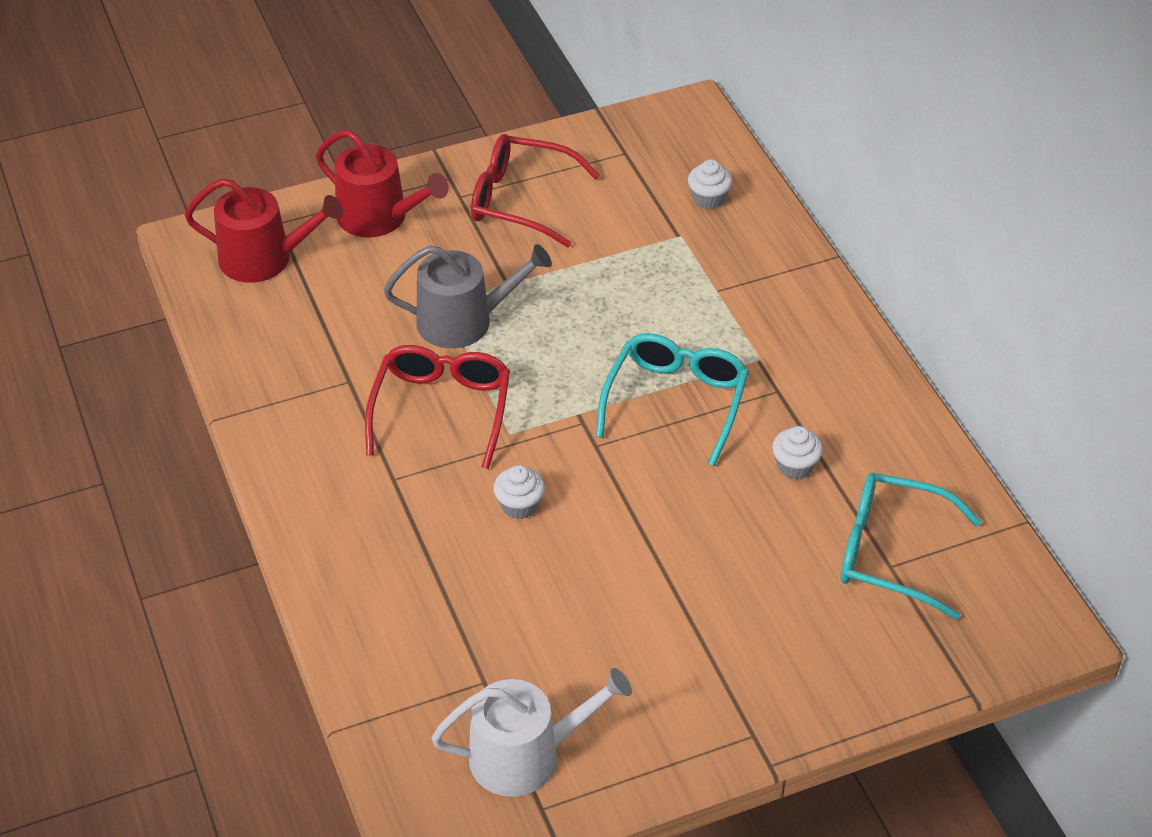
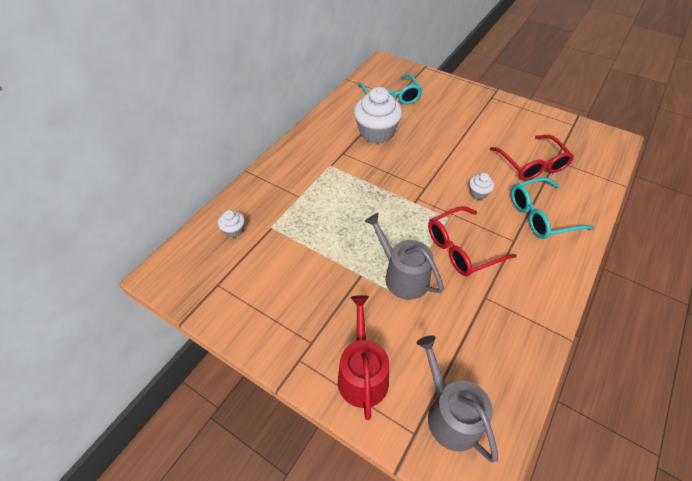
camera: 125 degrees left, 5 degrees up
red watering can [185,178,343,283] -> grey watering can [416,335,498,462]
white watering can [431,668,632,797] -> none
red glasses [471,134,600,248] -> red glasses moved to [490,135,574,181]
turquoise glasses [596,333,749,466] -> turquoise glasses moved to [511,177,594,239]
white cupcake [772,426,823,479] -> white cupcake [354,87,402,144], size x2.16

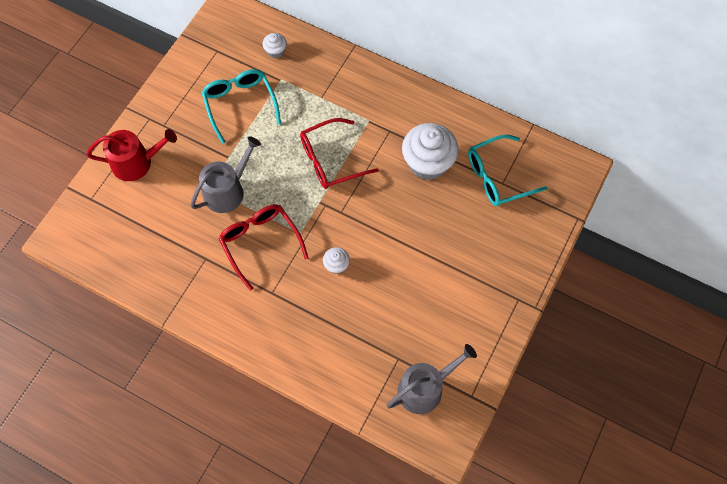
camera: 85 degrees right, 15 degrees up
grey watering can [416,335,498,462] -> grey watering can moved to [386,344,477,414]
red glasses [490,135,574,181] -> red glasses moved to [300,118,379,189]
turquoise glasses [511,177,594,239] -> turquoise glasses moved to [201,69,281,144]

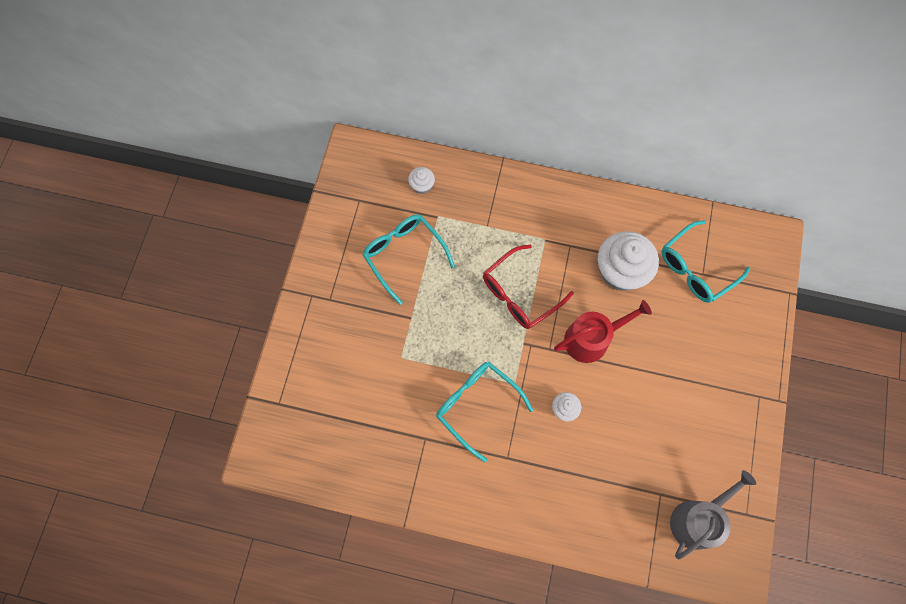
camera: 15 degrees left, 5 degrees up
red watering can [86,129,177,181] -> red watering can moved to [554,300,652,363]
grey watering can [190,136,261,213] -> none
red glasses [219,204,308,291] -> turquoise glasses [436,362,533,462]

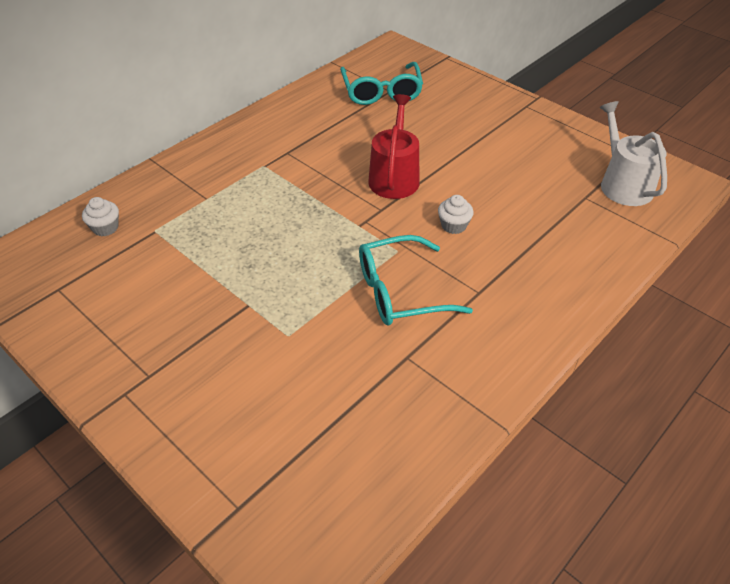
camera: 60 degrees left, 25 degrees down
turquoise glasses [362,215,455,305] -> none
red glasses [483,244,574,329] -> none
white cupcake [598,231,659,291] -> none
grey watering can [670,470,756,560] -> white watering can [600,101,667,206]

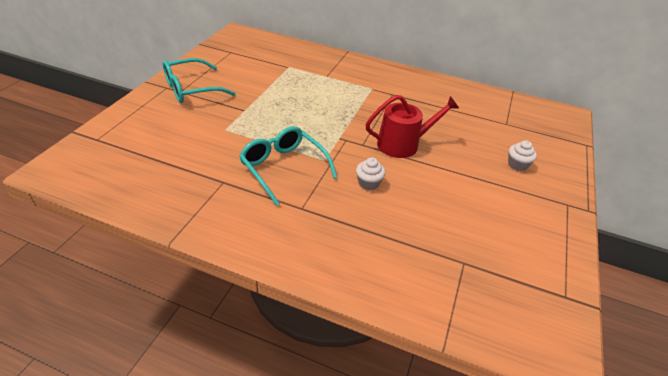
camera: 65 degrees right, 5 degrees down
white cupcake [82,197,119,236] -> white cupcake moved to [508,140,537,171]
turquoise glasses [340,62,423,105] -> turquoise glasses moved to [163,58,236,103]
white watering can [600,101,667,206] -> none

